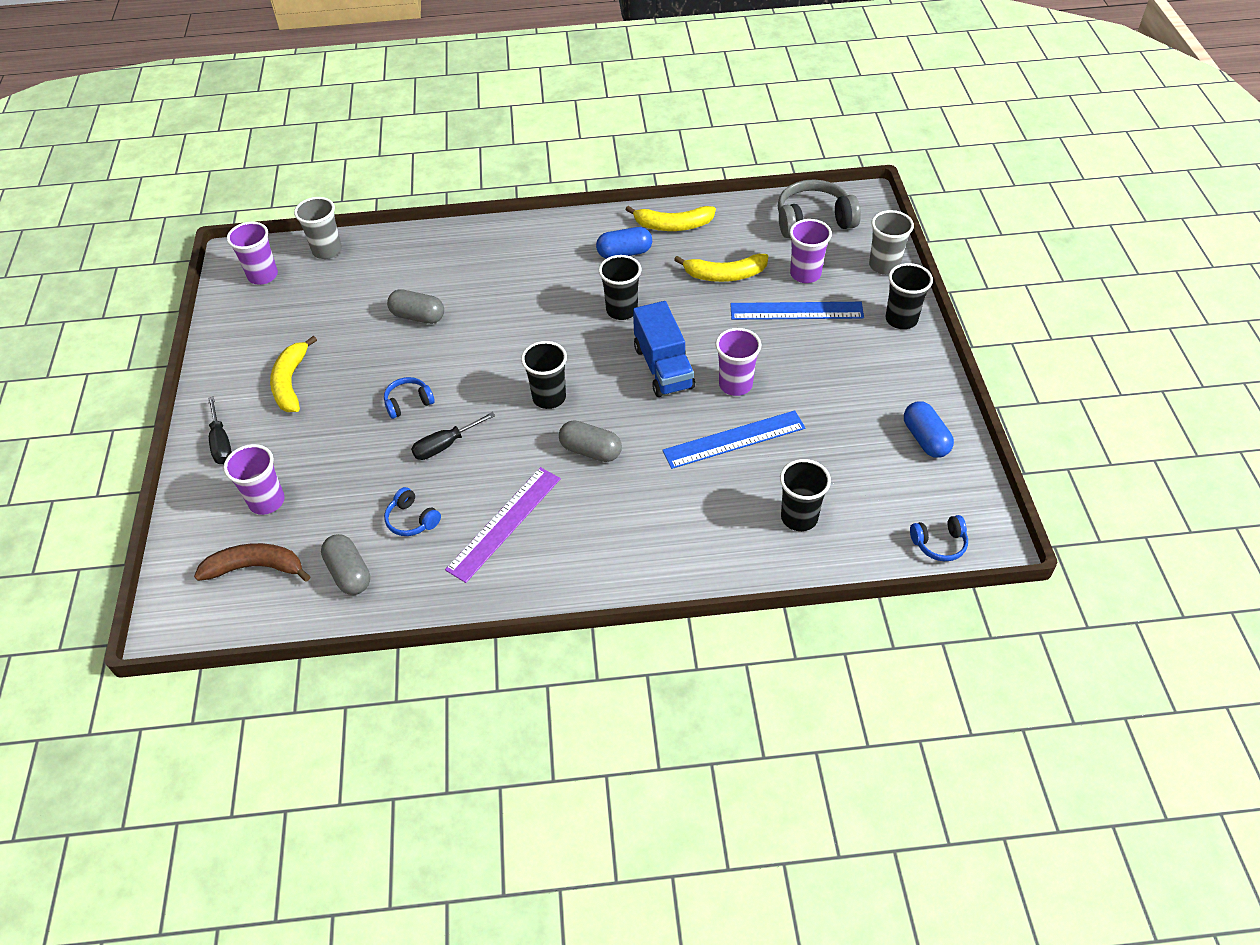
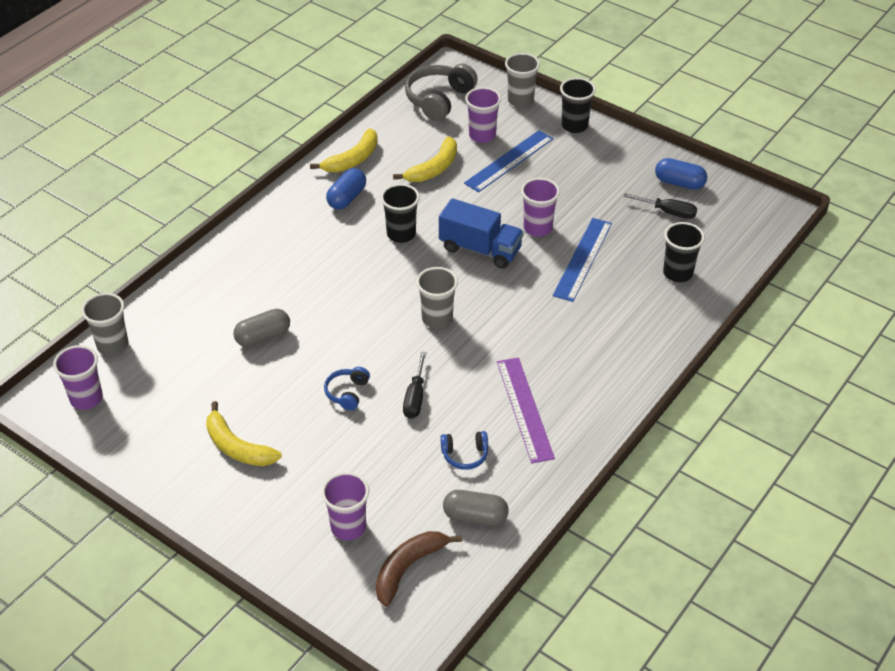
camera: 50 degrees left, 5 degrees down
black screwdriver [208,396,232,464] -> black screwdriver moved to [623,193,697,219]
black cup [521,341,567,409] -> grey cup [416,267,458,329]
grey capsule [559,420,622,462] -> none
blue headphones [910,515,968,561] -> none

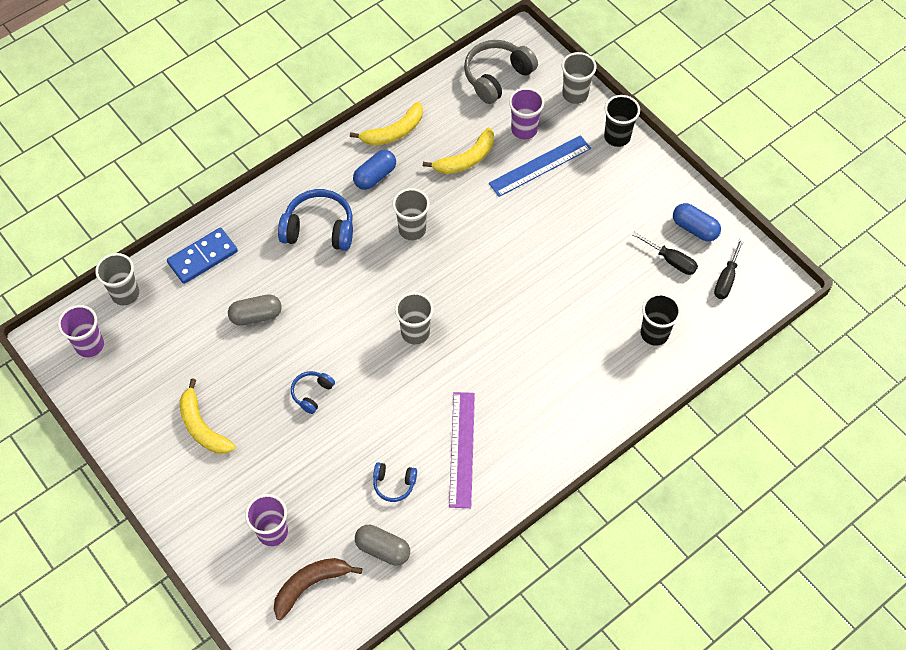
camera: 15 degrees right, 15 degrees up
black cup [381,184,420,243] -> grey cup [392,188,430,240]
black screwdriver [403,351,426,419] -> black screwdriver moved to [714,238,744,299]
blue truck [439,198,524,269] -> none
purple cup [521,178,560,237] -> none
blue ruler [553,218,612,302] -> none
none -> blue domino [167,228,238,284]
none -> blue headphones [278,189,353,251]

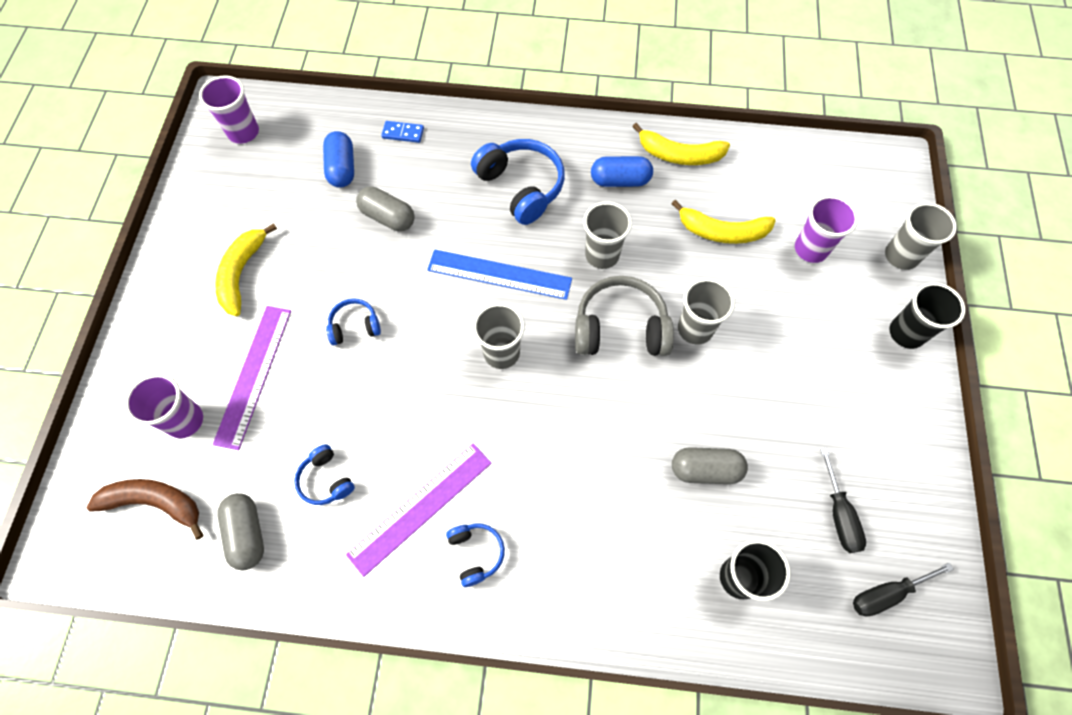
camera: 45 degrees right, 5 degrees up
grey cup [95,253,139,305] -> grey cup moved to [678,278,735,345]
blue domino [167,228,238,284] -> blue domino [381,121,424,143], size x0.54
grey headphones [464,40,538,104] -> grey headphones moved to [575,276,674,356]
blue ruler [489,135,591,197] -> blue ruler moved to [427,249,572,300]
blue capsule [673,203,721,242] -> blue capsule moved to [323,131,354,188]
none -> purple ruler [212,306,291,450]
none -> blue headphones [446,523,505,587]
none -> grey capsule [672,447,748,484]

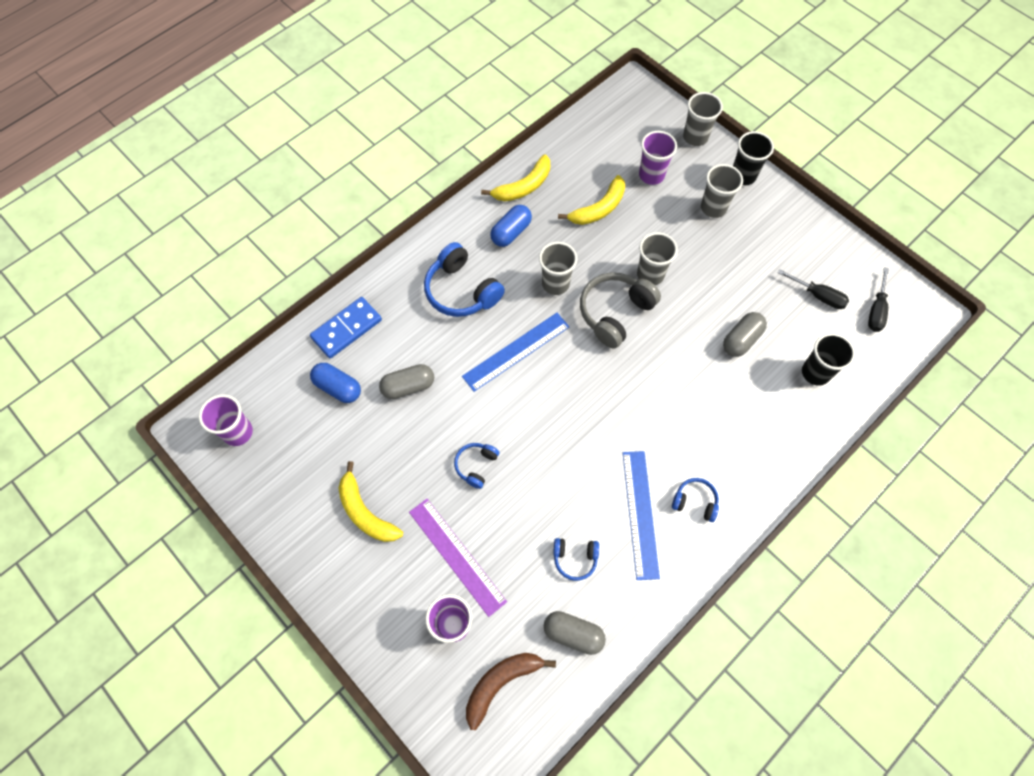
camera: 50 degrees left, 0 degrees up
purple ruler [346,443,492,577] -> blue ruler [623,451,660,580]
blue domino [381,121,424,143] -> blue domino [310,297,382,358], size x1.86
blue headphones [471,139,565,225] -> blue headphones turned 135 degrees counterclockwise [424,242,505,317]
grey cup [473,303,525,369] -> grey cup moved to [701,164,743,218]

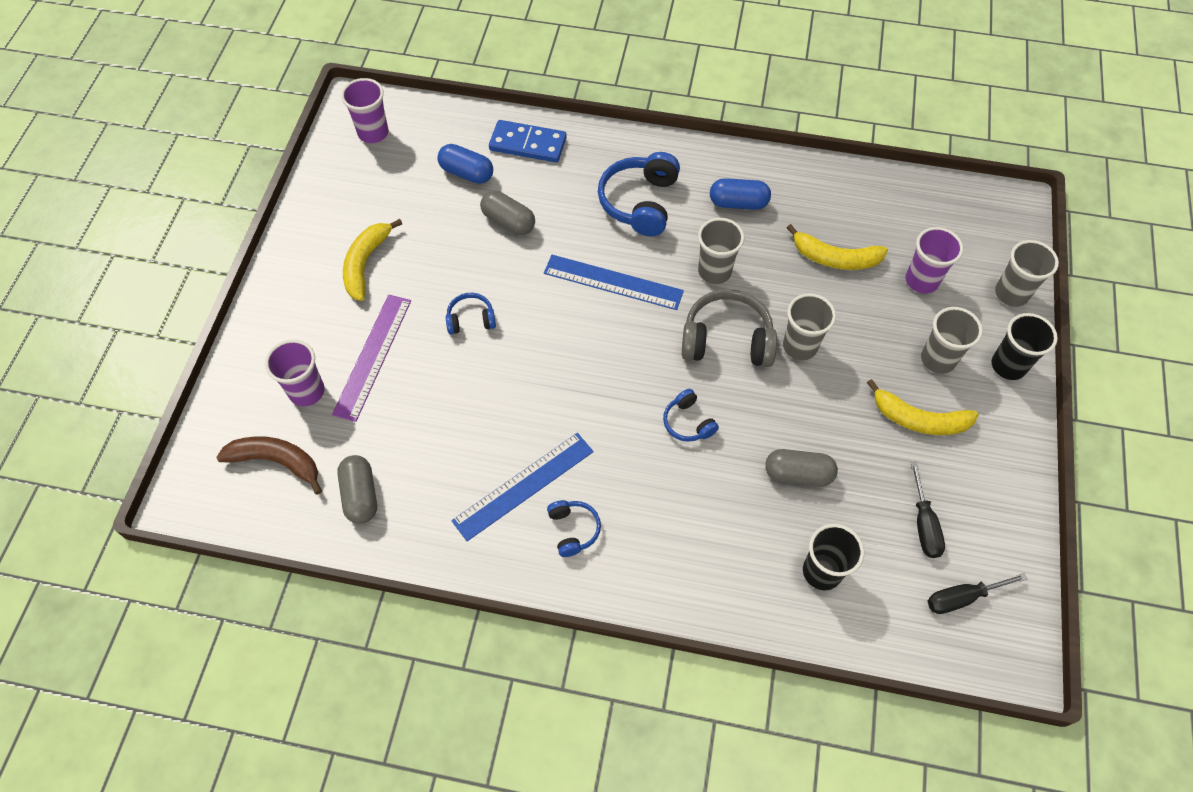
camera: 55 degrees right, 5 degrees down
blue capsule [310,363,361,403] -> blue capsule turned 60 degrees counterclockwise [437,144,493,184]
yellow banana [481,154,550,201] -> yellow banana moved to [867,379,979,435]
blue headphones [553,538,599,581] -> blue headphones moved to [663,389,719,442]

